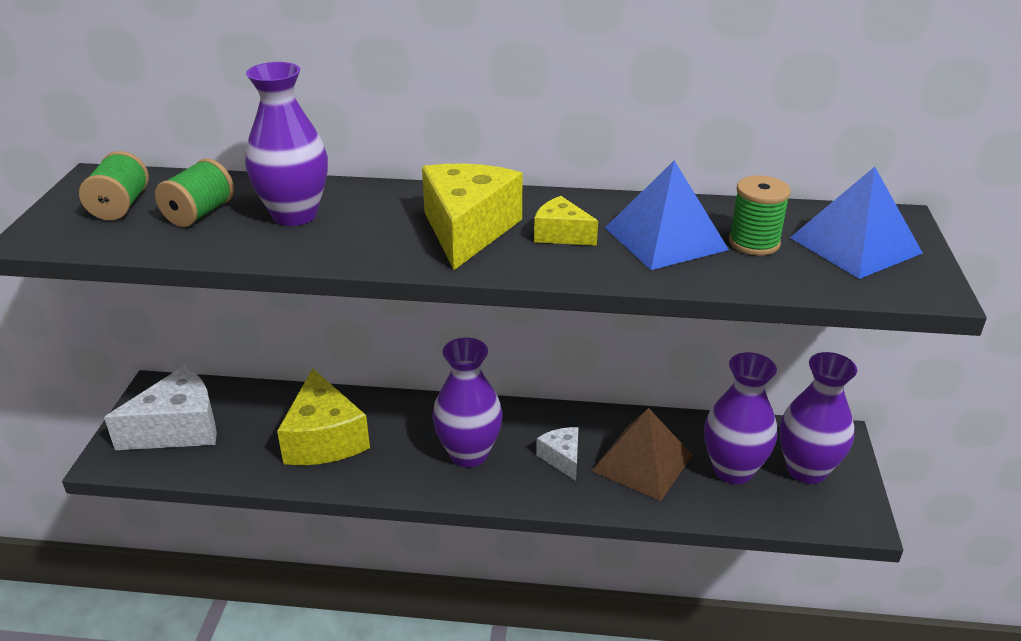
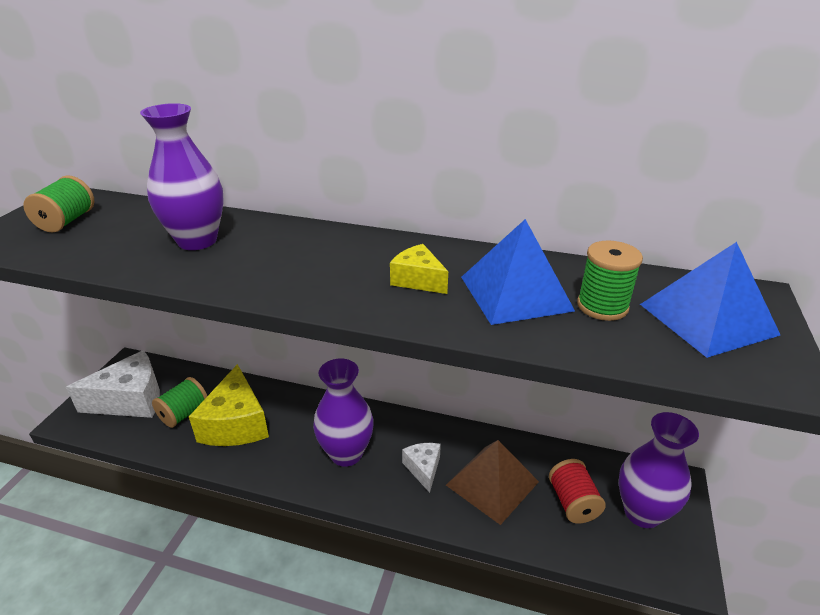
camera: 10 degrees right, 0 degrees up
green spool [155,158,234,227] -> green spool moved to [152,377,207,428]
yellow cheese [422,164,523,270] -> none
purple vase [704,352,777,484] -> red spool [549,459,606,523]

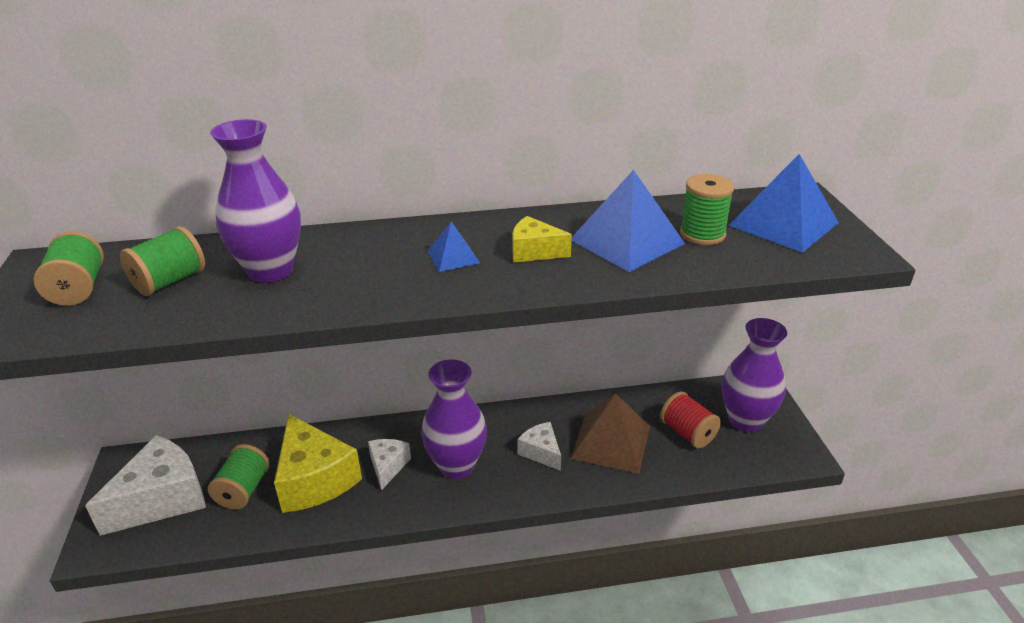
camera: 25 degrees left, 0 degrees up
none -> green spool [120,226,205,296]
none -> white cheese [368,439,411,490]
none -> blue pyramid [427,222,480,272]

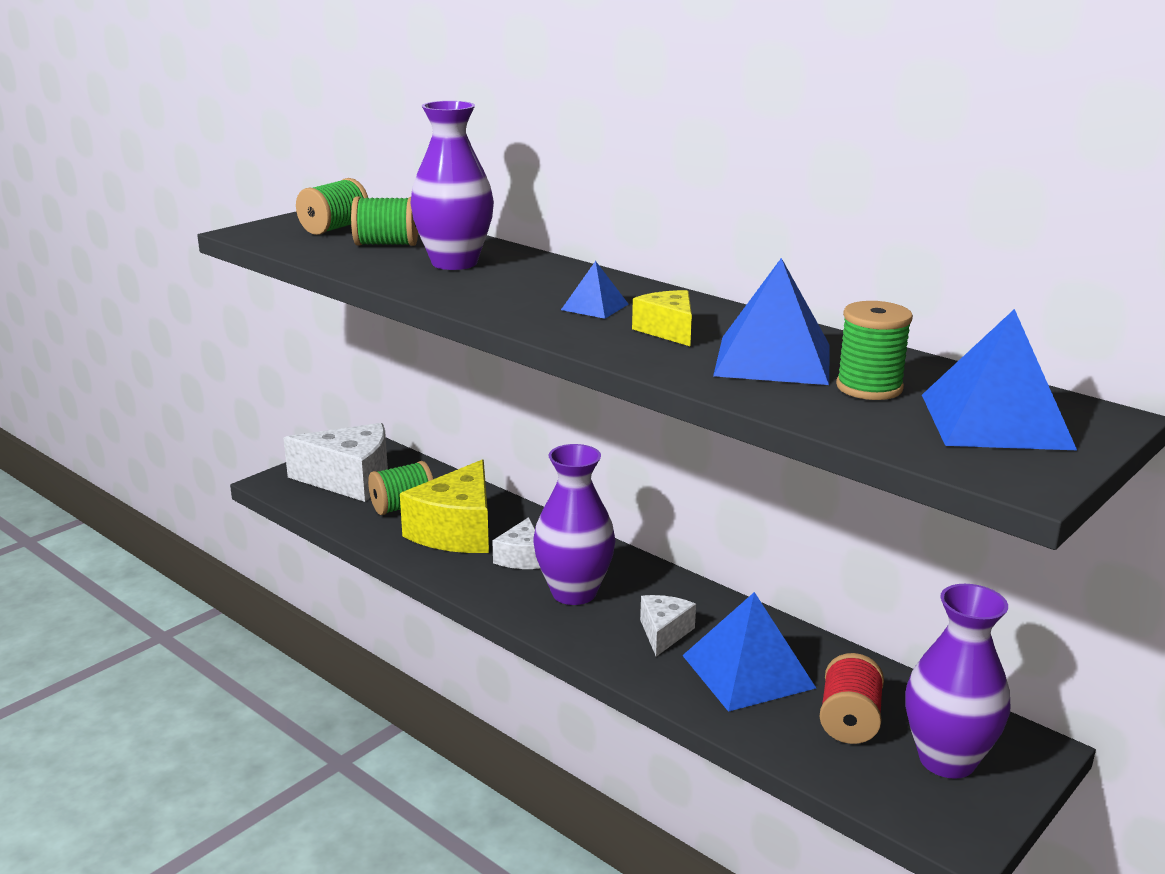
camera: 50 degrees right, 10 degrees down
white cheese [368,439,411,490] -> white cheese turned 135 degrees clockwise [492,517,540,569]
brown pyramid [571,394,650,474] -> blue pyramid [682,592,816,712]

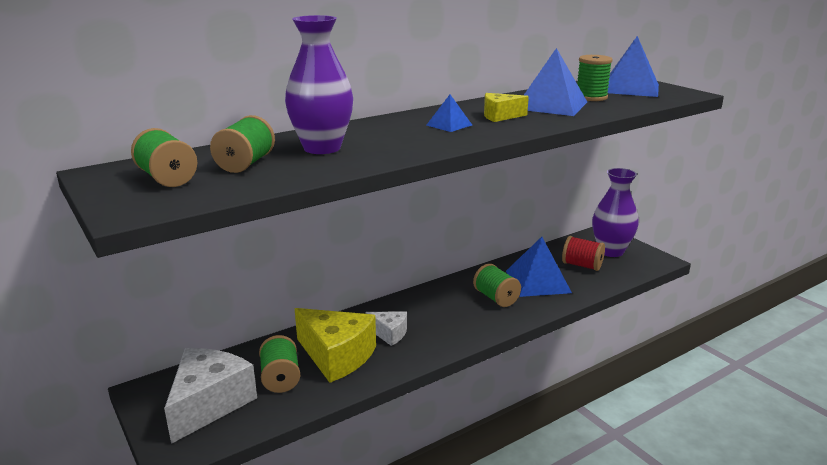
camera: 75 degrees left, 0 degrees up
purple vase [533,444,615,605] -> none
white cheese [640,595,696,657] -> green spool [473,264,521,307]

